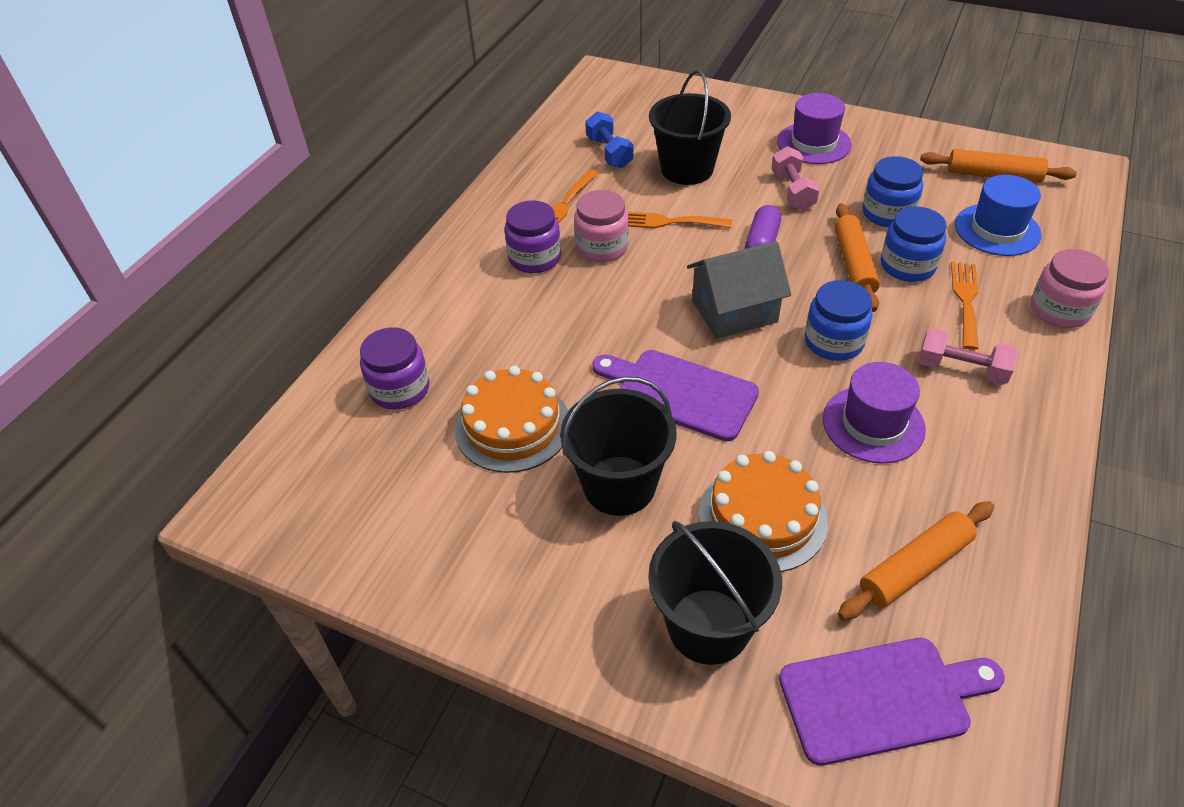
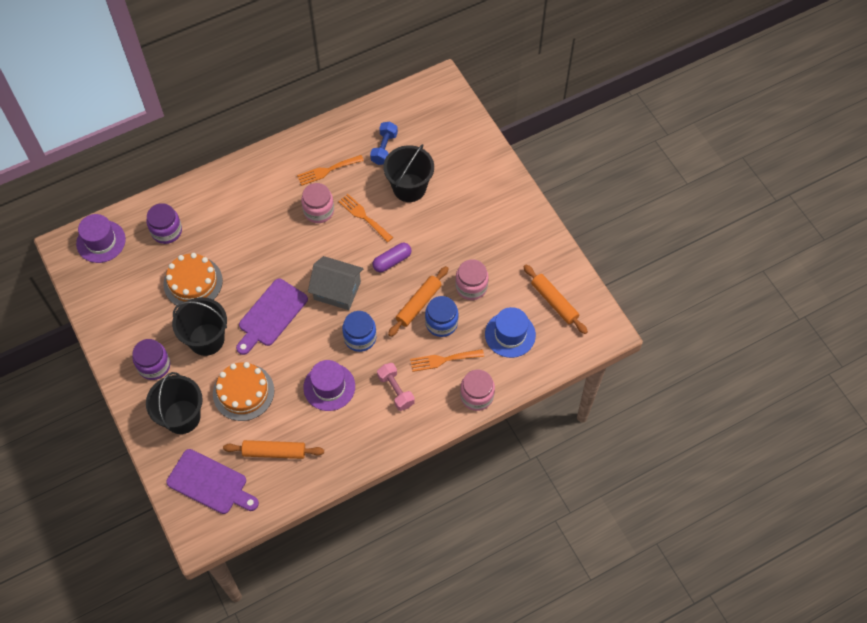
camera: 35 degrees right, 15 degrees up
purple jar [504,200,561,273] -> purple jar moved to [132,339,170,380]
purple cutting board [592,350,759,441] -> purple cutting board turned 120 degrees counterclockwise [236,279,308,355]
pink dumbbell [771,146,820,211] -> none
purple hat [777,93,852,164] -> purple hat moved to [76,214,126,263]
blue jar [862,156,923,227] -> pink jar [455,259,488,300]
orange fork [951,262,979,350] -> orange fork turned 150 degrees counterclockwise [410,349,484,372]

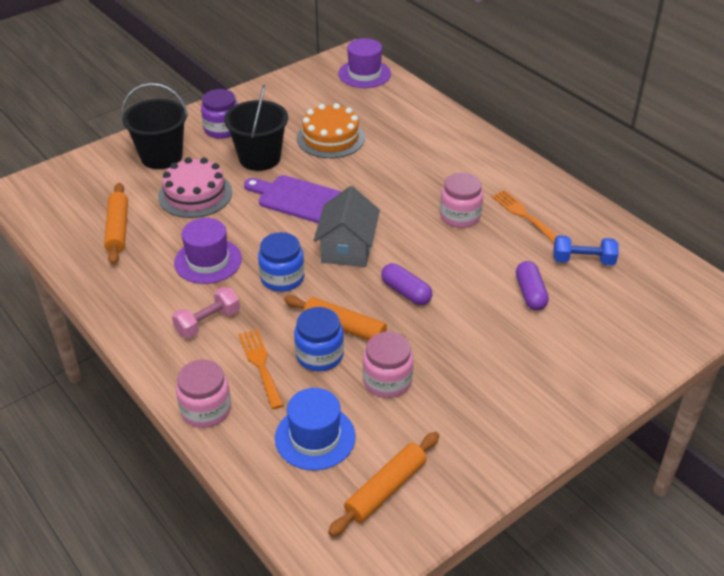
camera: 80 degrees right, 20 degrees down
purple jar [147,203,182,244] -> none
purple cutting board [166,449,259,514] -> none
orange cake [213,362,274,421] -> pink cake [158,157,232,218]
orange fork [338,194,393,242] -> none
black bucket [383,144,434,202] -> purple capsule [516,261,549,310]

